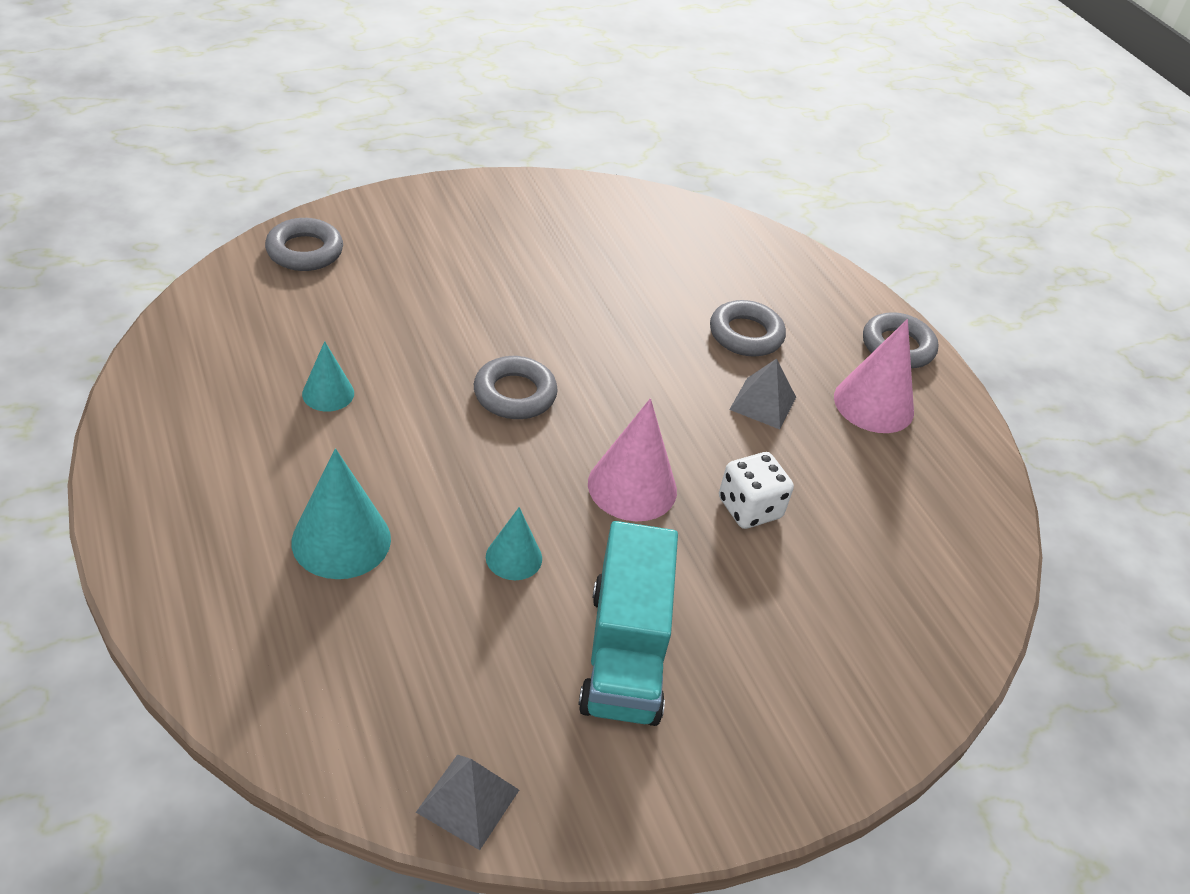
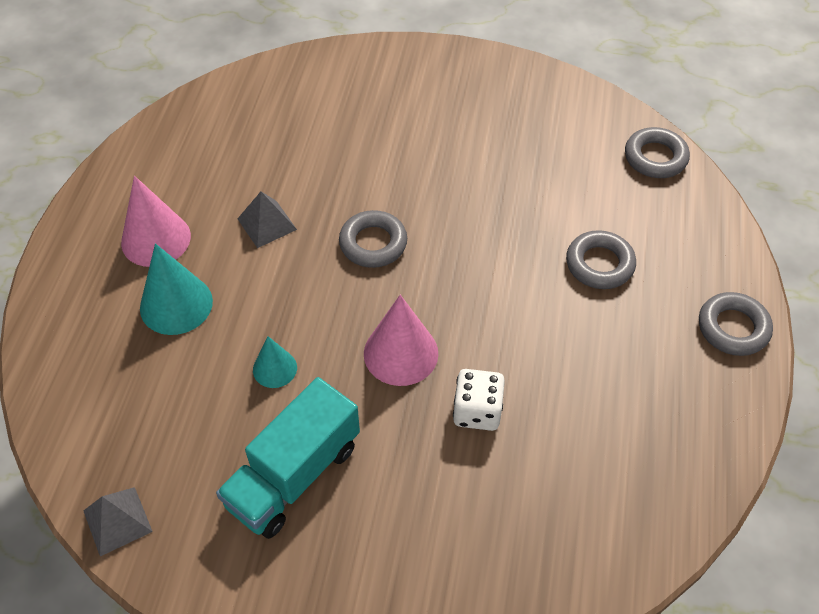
camera: 40 degrees right, 10 degrees up
grey ring [265,218,343,271] -> grey ring moved to [625,127,690,178]
turquoise cone [302,341,354,412] -> none
grey pyramid [729,359,796,429] -> grey pyramid moved to [237,192,297,248]
pink cone [834,319,914,433] -> pink cone moved to [121,176,191,267]

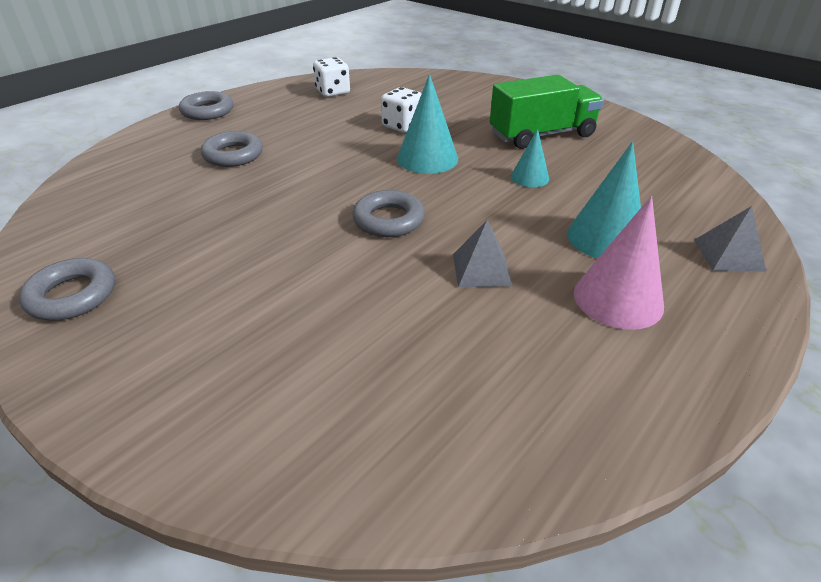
camera: 150 degrees left, 15 degrees down
grey pyramid [83,487,153,556] -> grey pyramid moved to [694,206,767,272]
turquoise truck [216,377,360,539] -> green truck [490,75,604,149]
pink cone [364,295,438,386] -> turquoise cone [397,74,458,174]
grey ring [625,127,690,178] -> grey ring moved to [19,258,115,321]
none -> white dice [313,57,350,97]

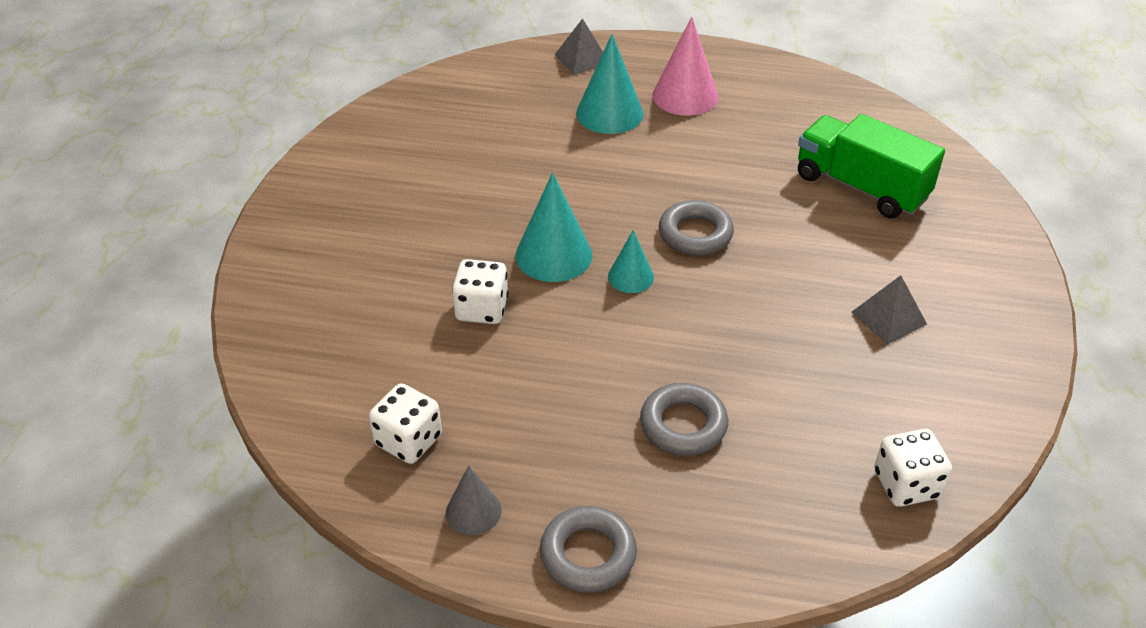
camera: 120 degrees left, 5 degrees up
grey ring [19,258,115,321] -> none
grey pyramid [453,220,513,287] -> grey pyramid moved to [851,275,927,345]
green truck [490,75,604,149] -> green truck moved to [798,114,945,218]
turquoise cone [511,129,549,187] -> turquoise cone moved to [608,230,654,293]
none -> grey cone [446,466,501,535]
none -> white dice [874,429,952,507]

